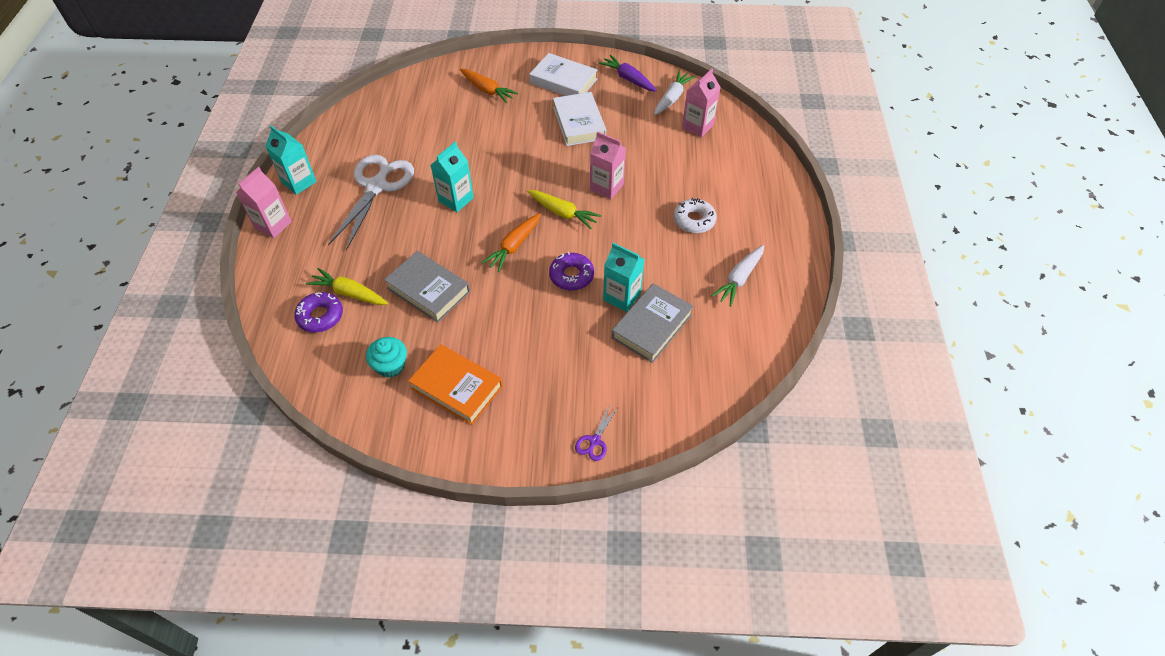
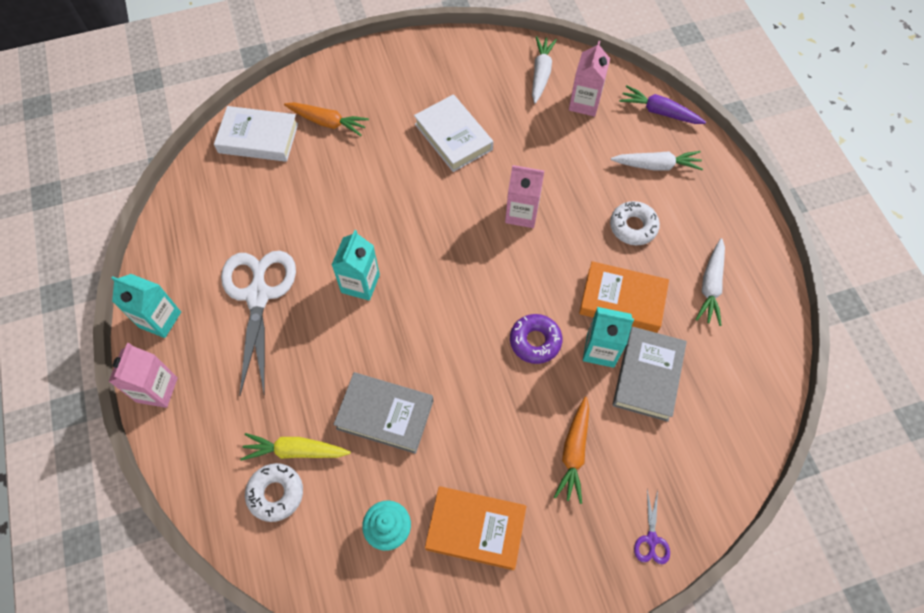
camera: 20 degrees left, 10 degrees up
purple donut [294,292,343,333] -> white donut [245,463,303,522]
orange carrot [481,213,541,272] -> orange carrot moved to [554,397,589,504]
yellow carrot [527,190,601,229] -> none
white book [529,53,598,96] -> white book moved to [214,106,298,162]
purple carrot [599,55,657,92] -> purple carrot moved to [619,85,706,124]
none -> orange book [579,261,669,333]
none -> white carrot [611,151,703,171]

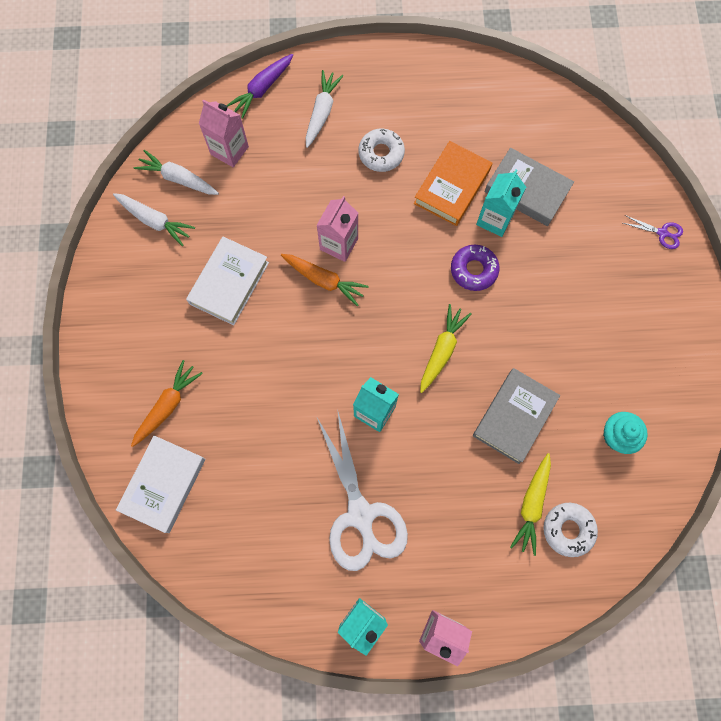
camera: 75 degrees left, 10 degrees up
white scissors [221,251,296,395] -> white scissors turned 120 degrees counterclockwise [317,409,408,571]
white book [414,94,493,172] -> white book turned 45 degrees counterclockwise [186,237,269,325]
orange book [425,486,526,570] -> none
orange carrot [554,397,589,504] -> orange carrot moved to [281,254,369,306]
white carrot [695,238,725,326] -> white carrot moved to [113,193,195,246]
none -> yellow carrot [420,304,472,393]

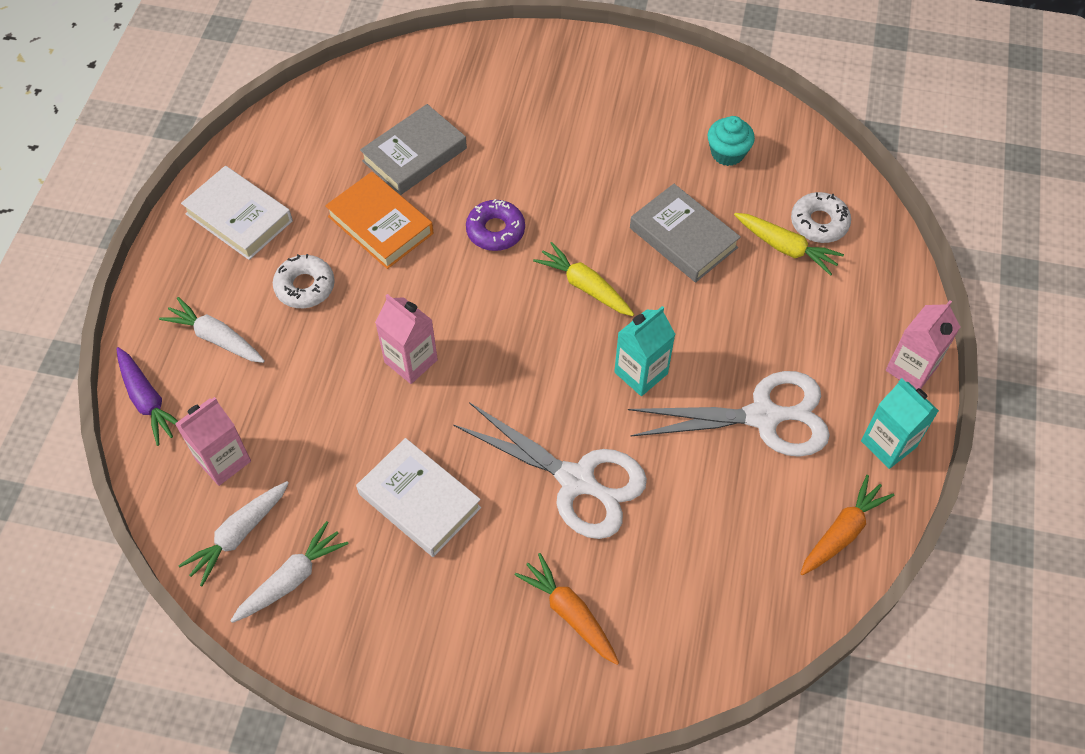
camera: 75 degrees left, 15 degrees down
white book [116,436,205,533] -> white book moved to [181,166,293,260]
orange carrot [281,254,369,306] -> orange carrot moved to [800,475,894,575]
turquoise carton [476,170,526,237] -> none
purple scissors [623,215,683,249] -> none
none -> white scissors [453,402,647,539]

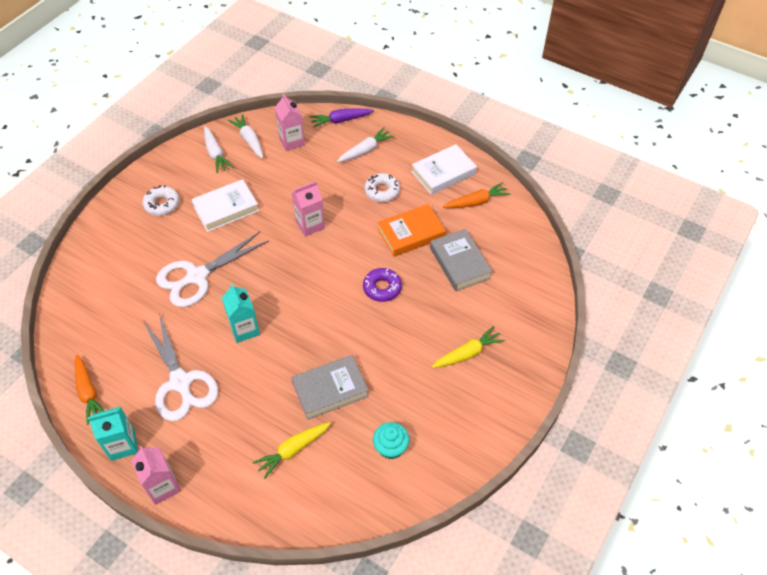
camera: 110 degrees right, 5 degrees down
orange carrot [515,553,619,665] -> orange carrot moved to [443,182,510,208]
yellow carrot [533,242,634,316] -> yellow carrot moved to [432,326,505,368]
white scissors [628,371,830,457] -> white scissors turned 45 degrees counterclockwise [143,313,218,421]
white donut [791,192,851,243] -> white donut moved to [142,185,179,216]

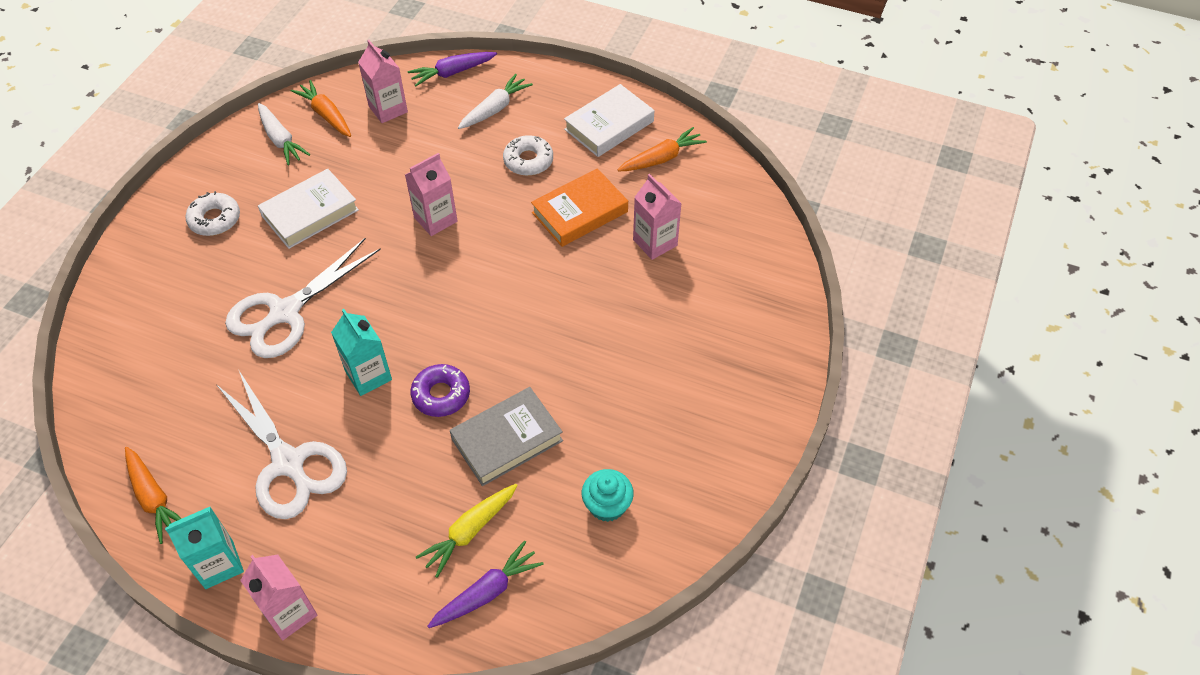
camera: 10 degrees left, 0 degrees up
white carrot [228,114,263,158] -> orange carrot [291,80,351,137]
purple donut [363,268,402,302] -> purple donut moved to [410,364,470,417]
grey book [430,229,493,291] -> pink carton [633,174,682,260]
yellow carrot [432,326,505,368] -> none
none -> purple carrot [428,541,544,628]

